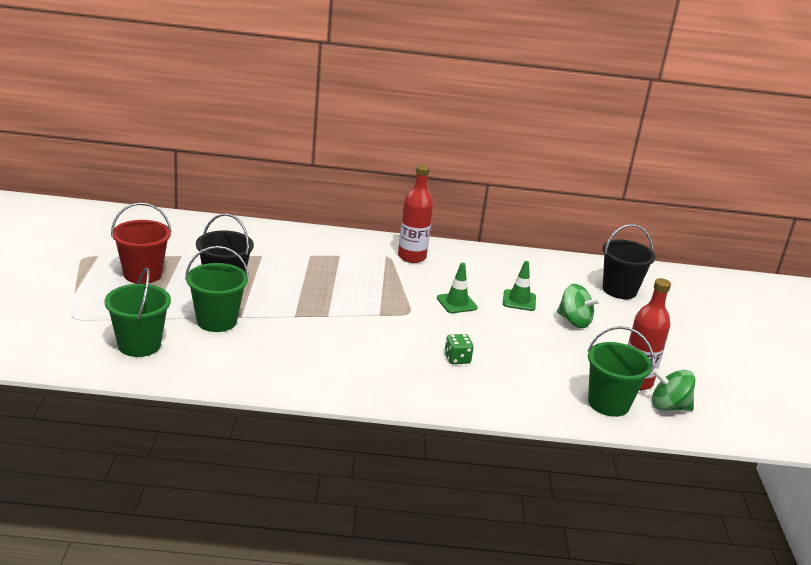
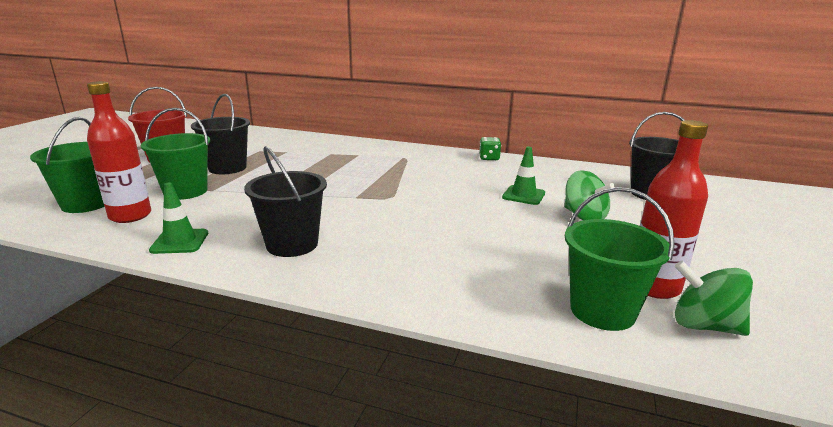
camera: 20 degrees right, 5 degrees down
red bottle [398,165,434,263] -> red bottle moved to [87,81,151,223]
green traffic cone [437,263,478,313] -> green traffic cone moved to [149,182,208,254]
green dice [444,334,474,364] -> green dice moved to [479,137,501,160]
none -> black bucket [244,146,327,257]

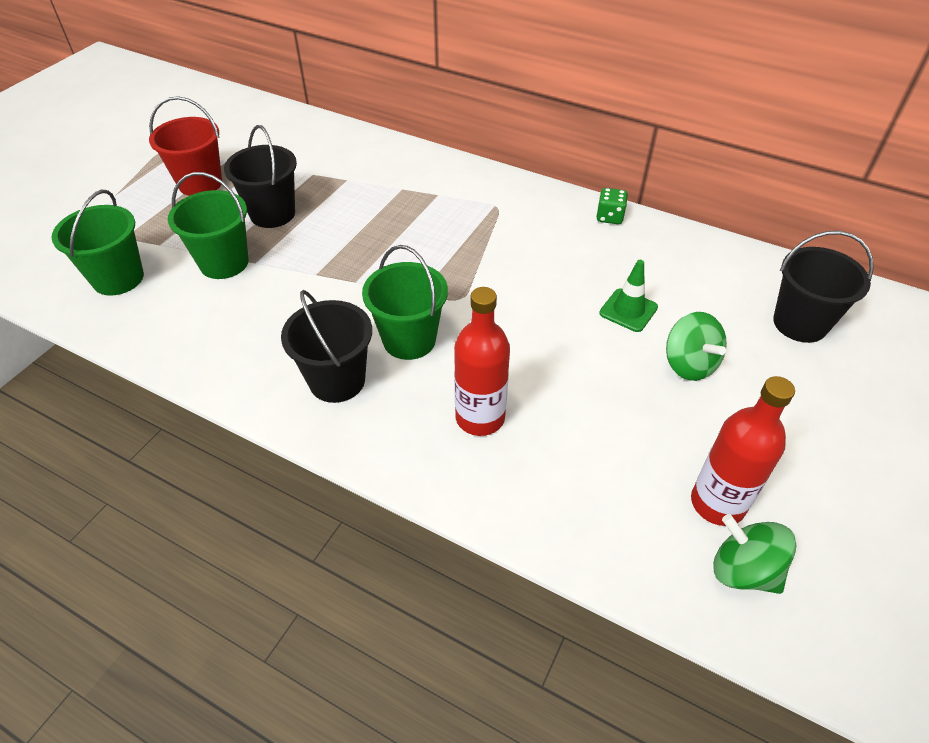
camera: 10 degrees right, 25 degrees up
red bottle [87,81,151,223] -> red bottle moved to [454,287,510,436]
green traffic cone [149,182,208,254] -> none
green bucket [565,187,675,331] -> green bucket moved to [362,245,448,360]

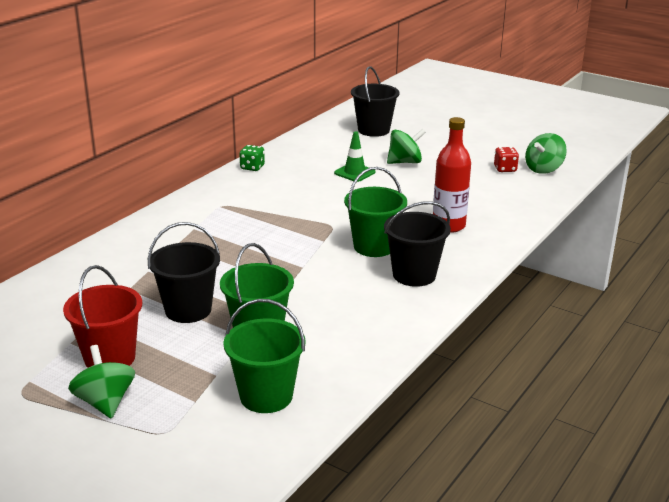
camera: 85 degrees left, 20 degrees down
red bottle [691,376,795,526] -> red dice [494,147,519,172]
none -> green spinning top [68,345,135,418]

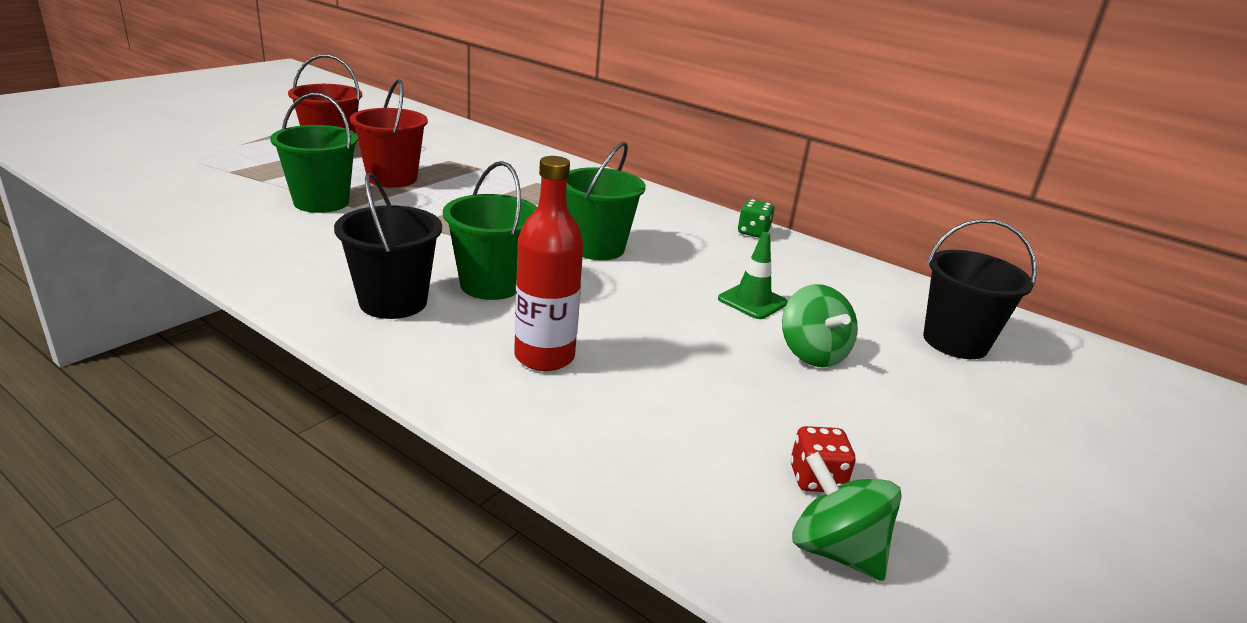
camera: 90 degrees right, 0 degrees up
green spinning top [68,345,135,418] -> none
black bucket [148,222,220,323] -> red bucket [350,79,428,188]
green bucket [223,299,306,413] -> green bucket moved to [566,142,646,260]

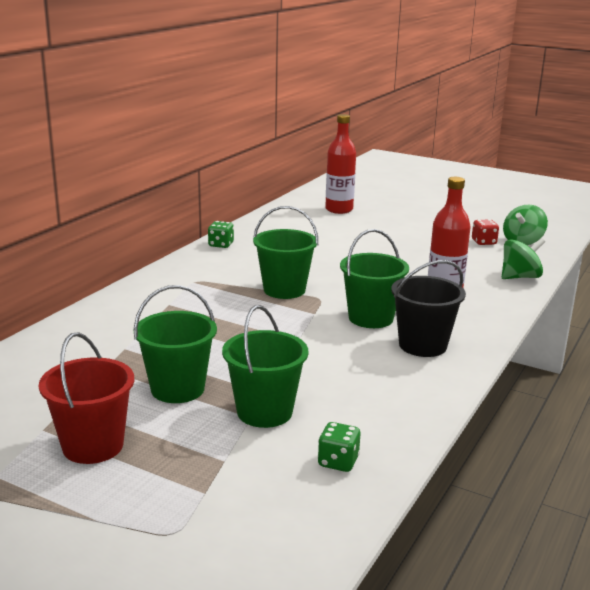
camera: 95 degrees left, 5 degrees down
red bucket [350,79,428,188] -> green bucket [134,285,217,403]
green traffic cone [718,232,788,319] -> none
green spinning top [782,284,858,367] -> green spinning top moved to [502,238,545,279]
black bucket [923,219,1037,359] -> red bottle [325,114,356,214]
none -> green dice [318,422,360,472]

